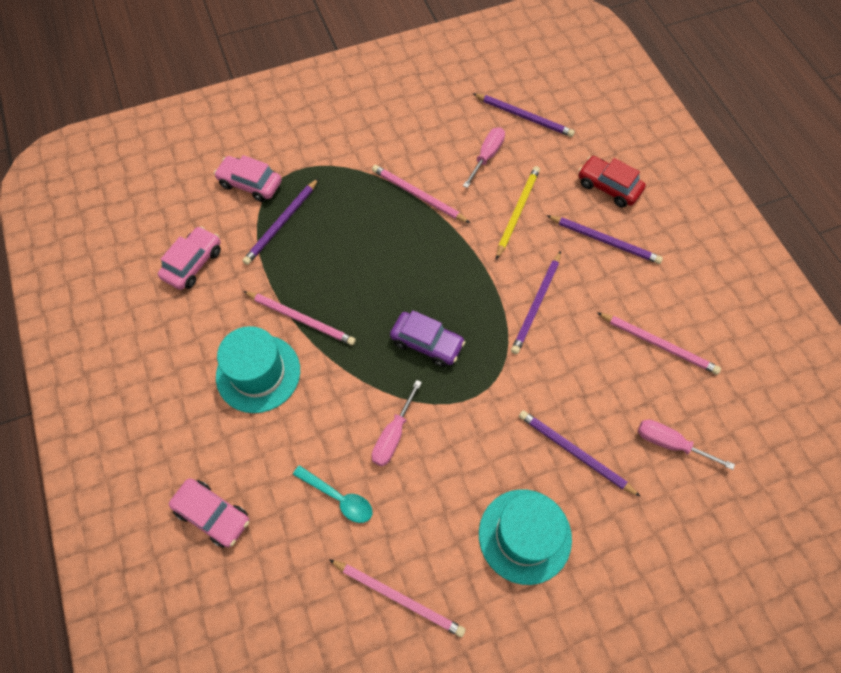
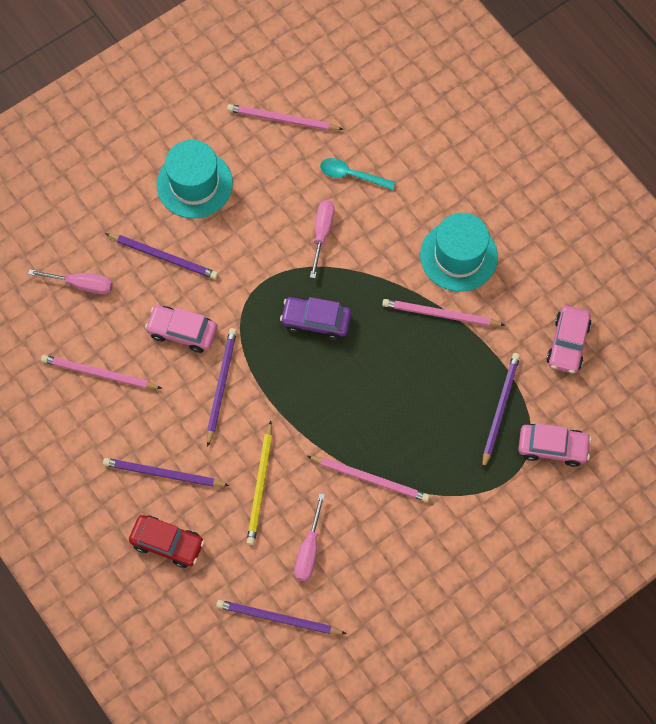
camera: 165 degrees right, 5 degrees up
pink car [169,478,249,548] -> pink car moved to [145,306,217,353]

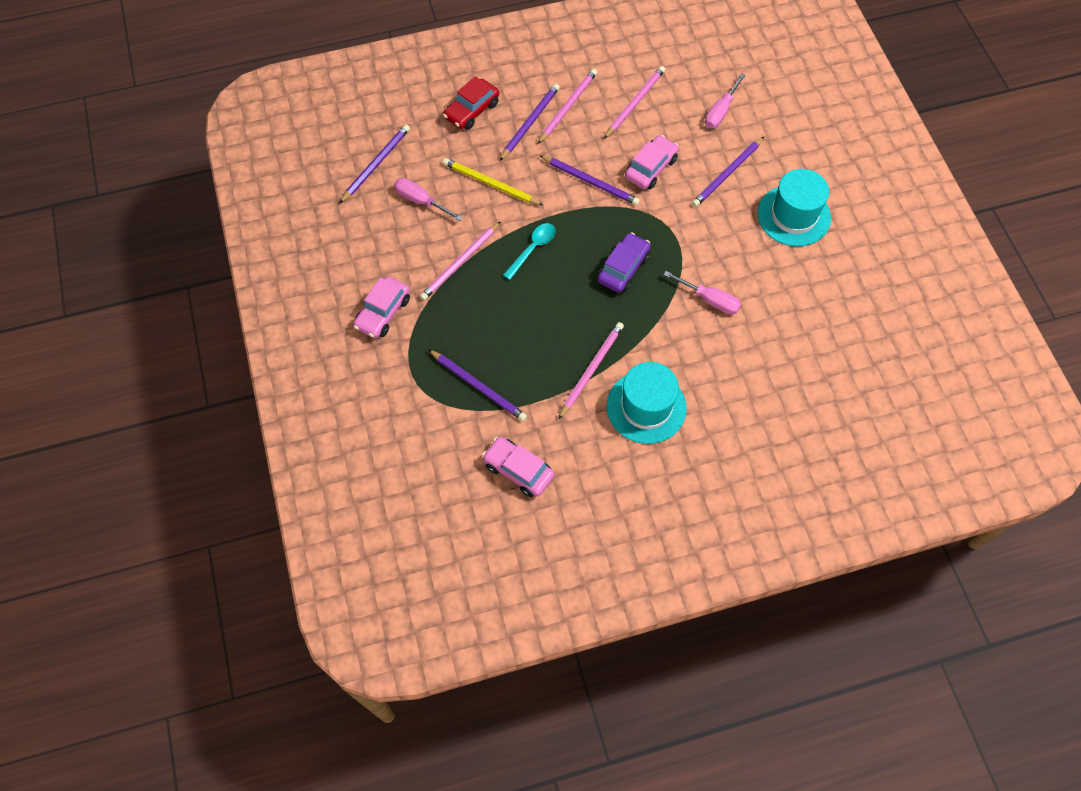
camera: 110 degrees right, 5 degrees down
pink pencil [227,104,344,131] -> pink pencil moved to [538,69,597,144]
turquoise spoon [320,158,395,190] -> turquoise spoon moved to [503,223,555,280]
pink car [518,423,592,467] -> pink car moved to [353,276,410,338]

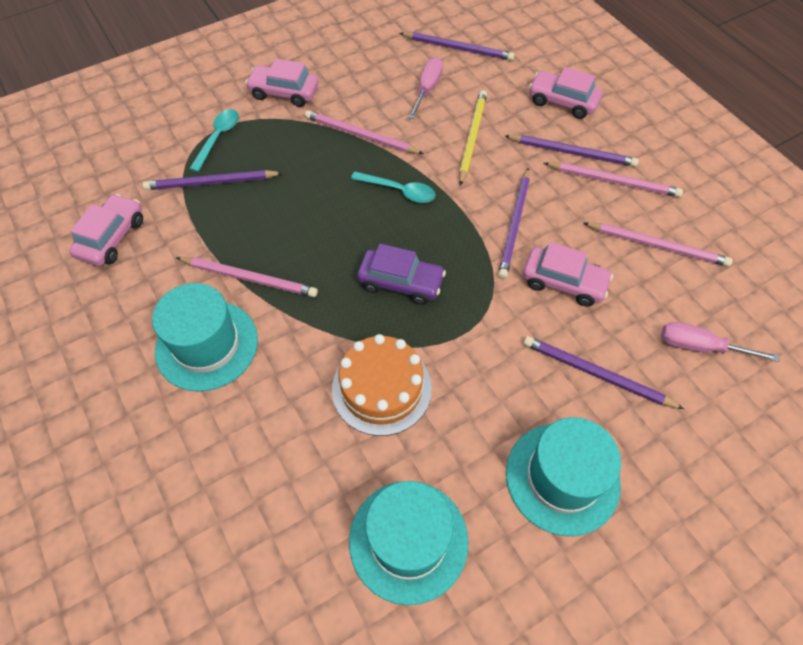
camera: 75 degrees right, 5 degrees down
purple pencil [428,349,527,421] -> purple pencil turned 60 degrees clockwise [143,170,282,190]
red car [443,76,499,130] -> pink car [529,67,602,119]
pink screwdriver [664,271,741,314] -> orange cake [332,334,432,436]
none -> turquoise spoon [189,109,239,172]
none -> turquoise hat [349,481,469,605]

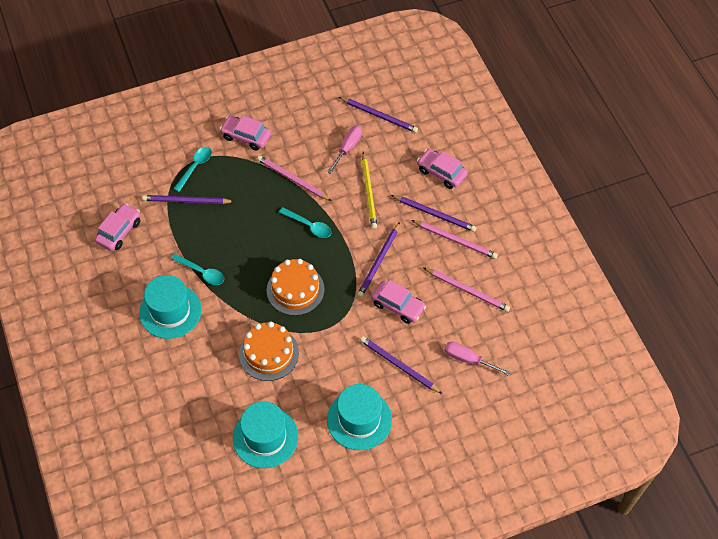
camera: 10 degrees right, 0 degrees up
pink pencil [176,257,318,297] -> turquoise spoon [171,254,224,285]
purple car [357,244,446,305] -> orange cake [267,259,325,316]
yellow pencil [459,90,487,186] -> yellow pencil turned 150 degrees clockwise [362,152,377,229]

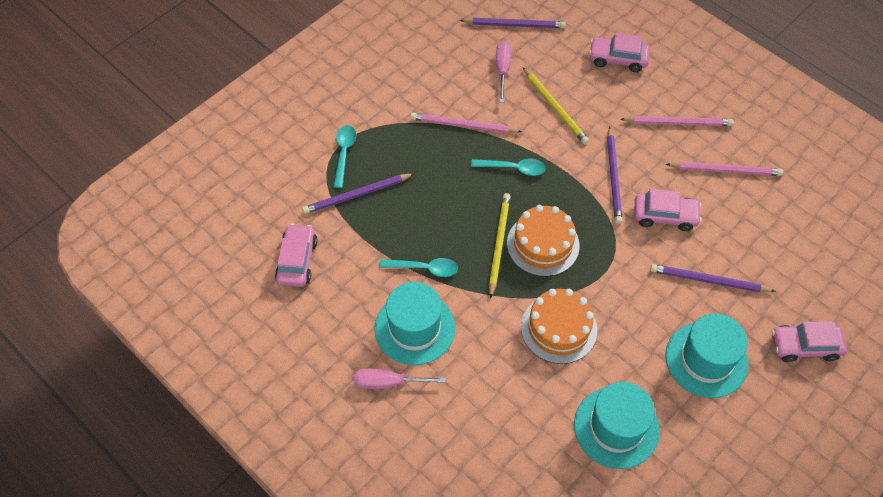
camera: 25 degrees left, 0 degrees up
pink car [220,116,271,151] -> pink car moved to [771,321,847,362]
purple pencil [391,195,477,232] -> none
pink screwdriver [444,342,510,376] -> pink screwdriver moved to [354,369,446,389]
none -> yellow pencil [489,193,511,299]

